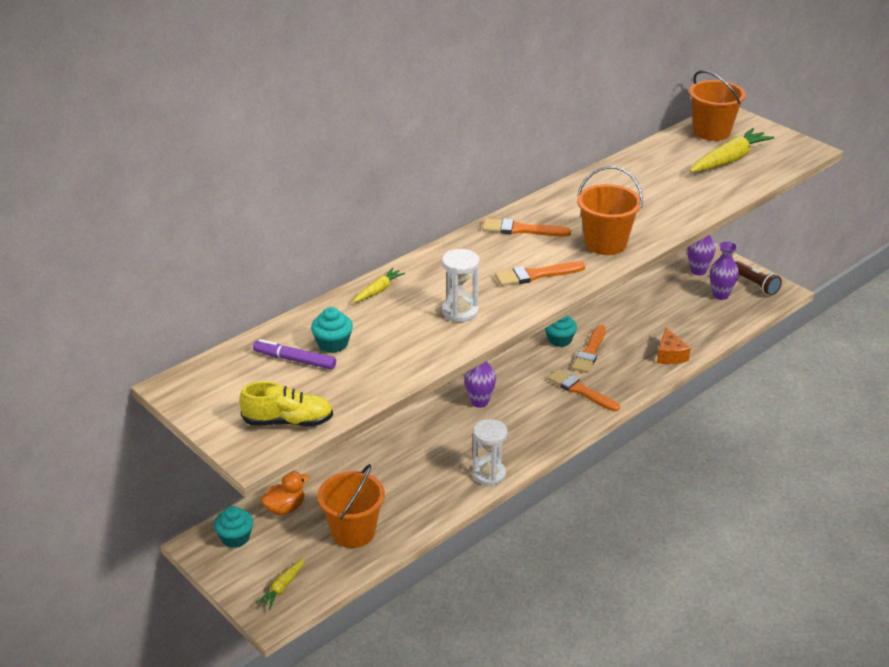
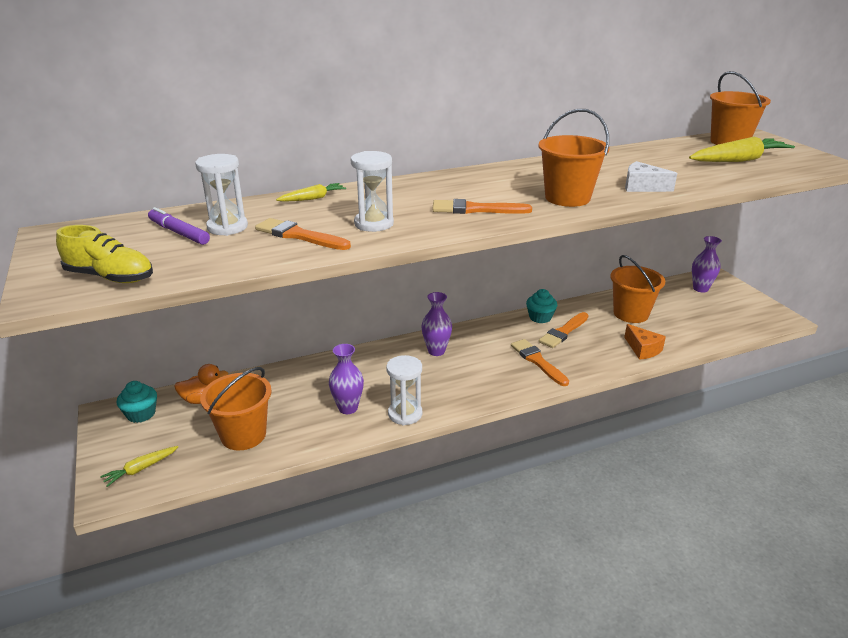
camera: 20 degrees right, 5 degrees down
turquoise cupcake [311,307,353,353] -> white hourglass [195,154,248,236]
orange brush [483,218,571,237] -> orange brush moved to [255,218,351,250]
orange cheese [657,327,691,364] -> orange cheese turned 45 degrees counterclockwise [624,324,666,360]
purple vase [710,241,739,300] -> purple vase moved to [329,344,364,414]
brown flashlight [735,261,782,296] -> none
none -> orange bucket [610,255,665,323]
none -> white cheese [625,161,677,192]

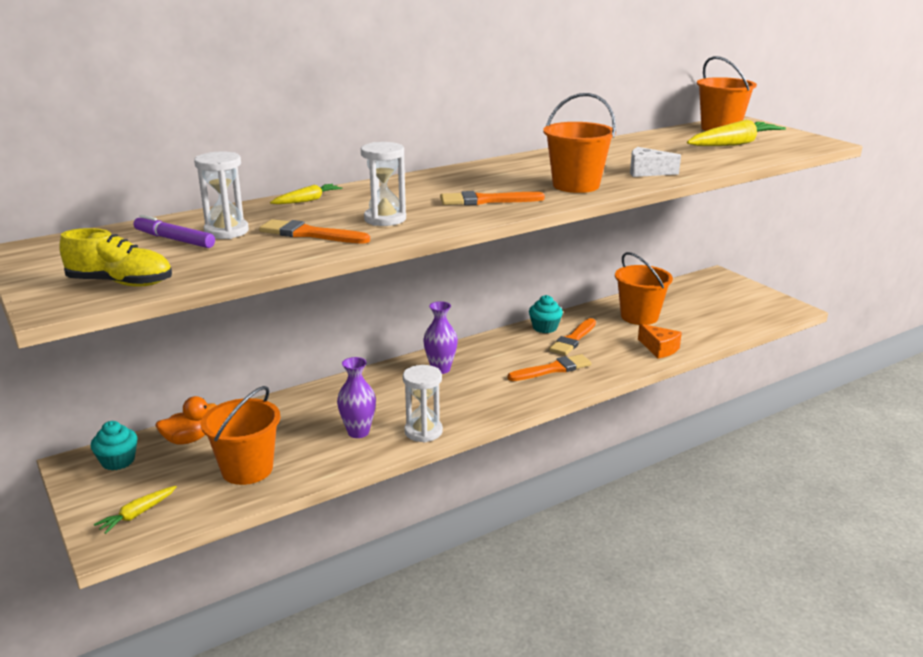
camera: 10 degrees left, 5 degrees down
orange brush [511,339,569,386] -> orange brush turned 105 degrees clockwise [507,354,591,381]
purple vase [692,236,722,293] -> none

